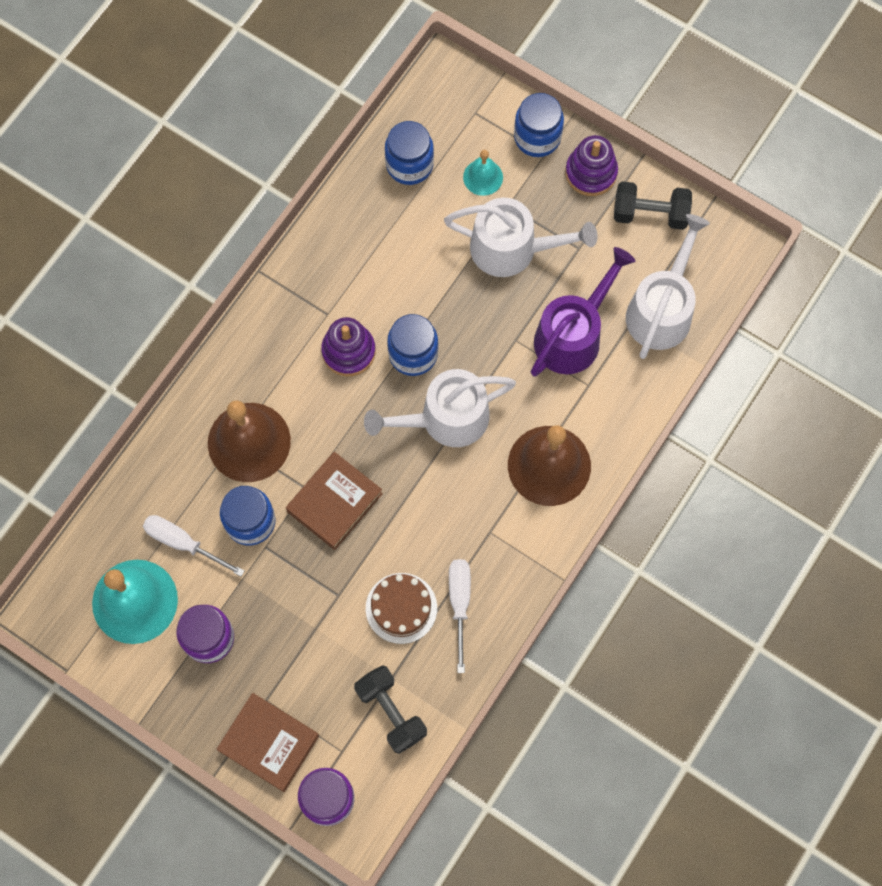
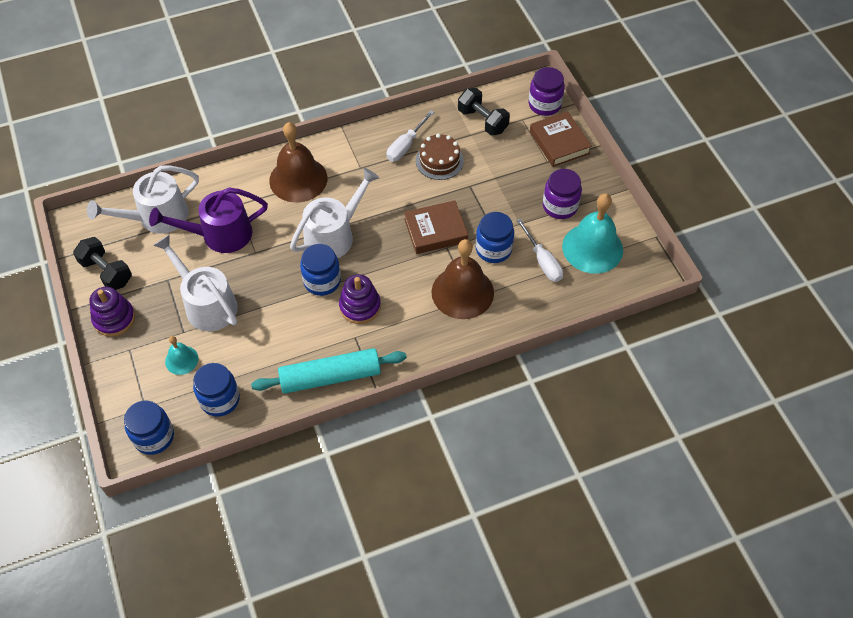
camera: 145 degrees left, 15 degrees down
black dumbbell [354,665,427,754] -> black dumbbell turned 45 degrees counterclockwise [458,88,510,136]
white watering can [364,369,516,447] -> white watering can turned 60 degrees counterclockwise [290,168,379,258]
blue jar [514,93,564,157] -> blue jar moved to [124,400,174,455]
none -> turquoise rolling pin [251,348,407,393]

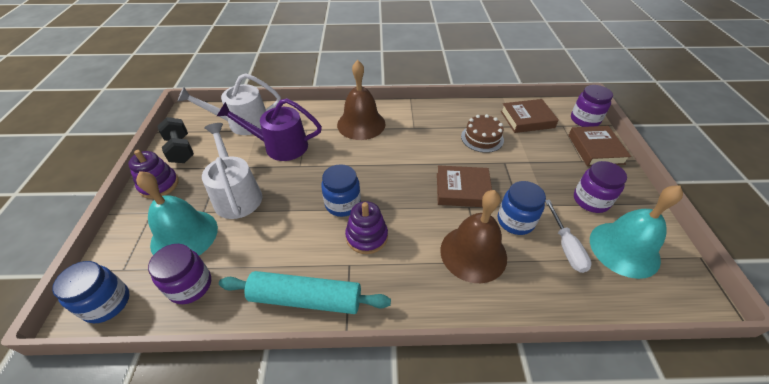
camera: 20 degrees right, 10 degrees down
turquoise bell [165,336,198,375] -> turquoise bell [136,171,218,255], size x1.98
blue jar [193,363,240,417] -> purple jar [148,244,211,304]
white watering can [290,168,379,258] -> none
white screwdriver [387,110,434,162] -> none
black dumbbell [458,88,510,136] -> brown book [501,99,559,133]

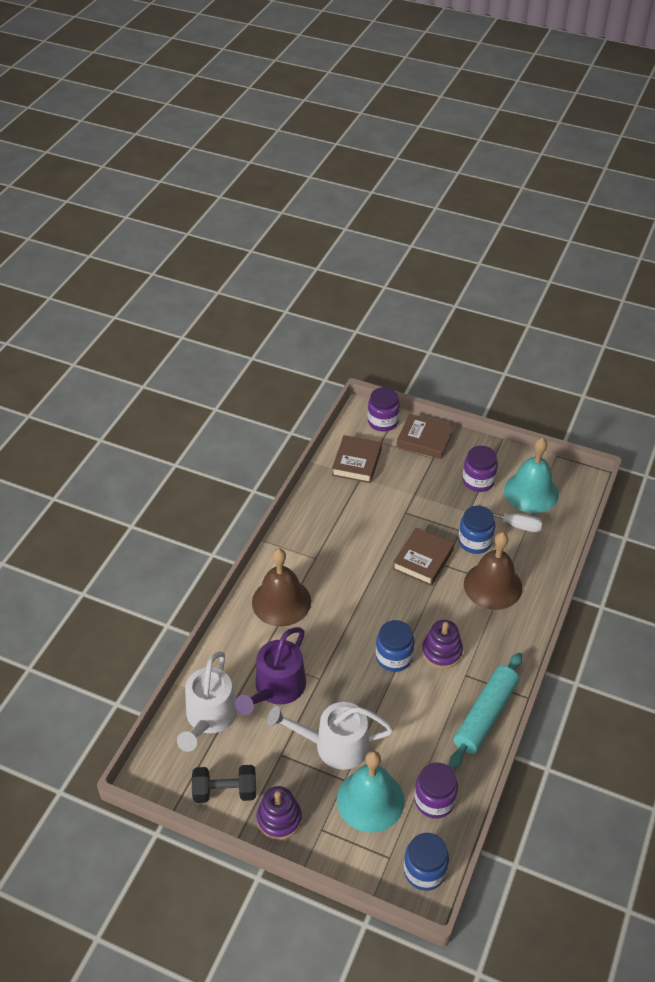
camera: 65 degrees left, 0 degrees up
brown cake [461,114,504,153] -> none

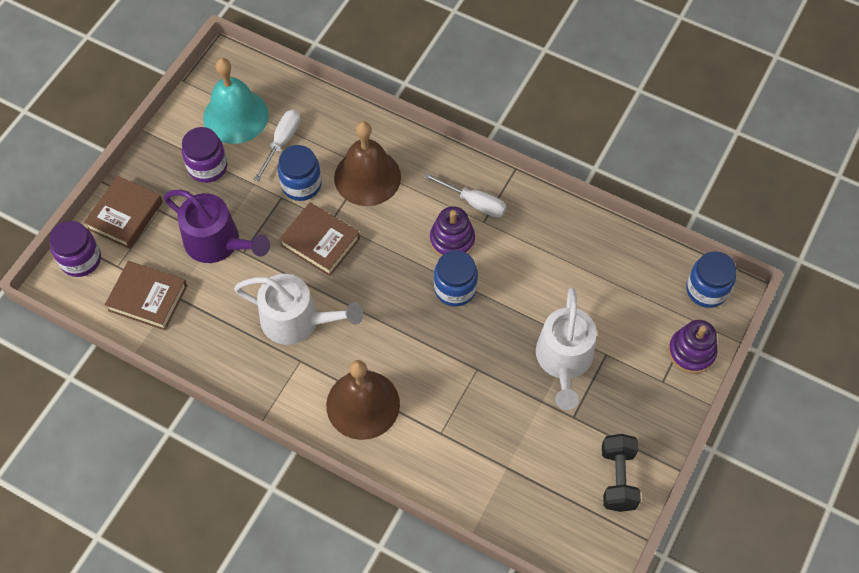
camera: 85 degrees left, 15 degrees up
white watering can [177,651,238,752] -> white watering can moved to [234,274,363,345]
purple watering can [235,627,306,715] -> purple watering can moved to [163,189,270,263]
purple stacking toy [257,786,302,840] -> purple stacking toy moved to [668,320,718,374]
turquoise bell [337,750,405,833] -> none
purple jar [414,763,458,819] -> none
turquoise rolling pin [449,653,523,769] -> none
none -> white screwdriver [424,173,506,218]

